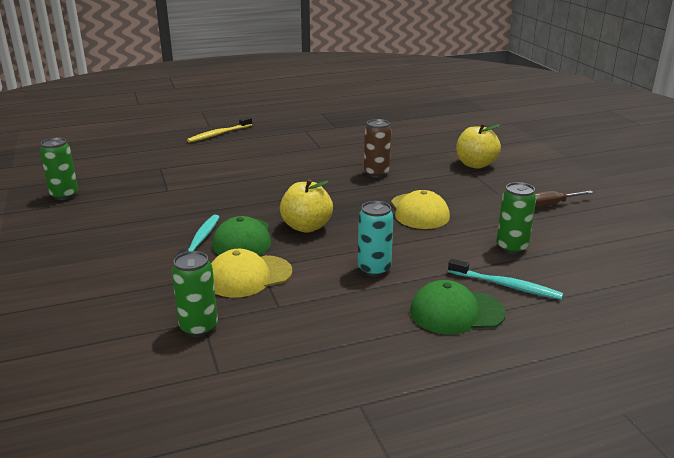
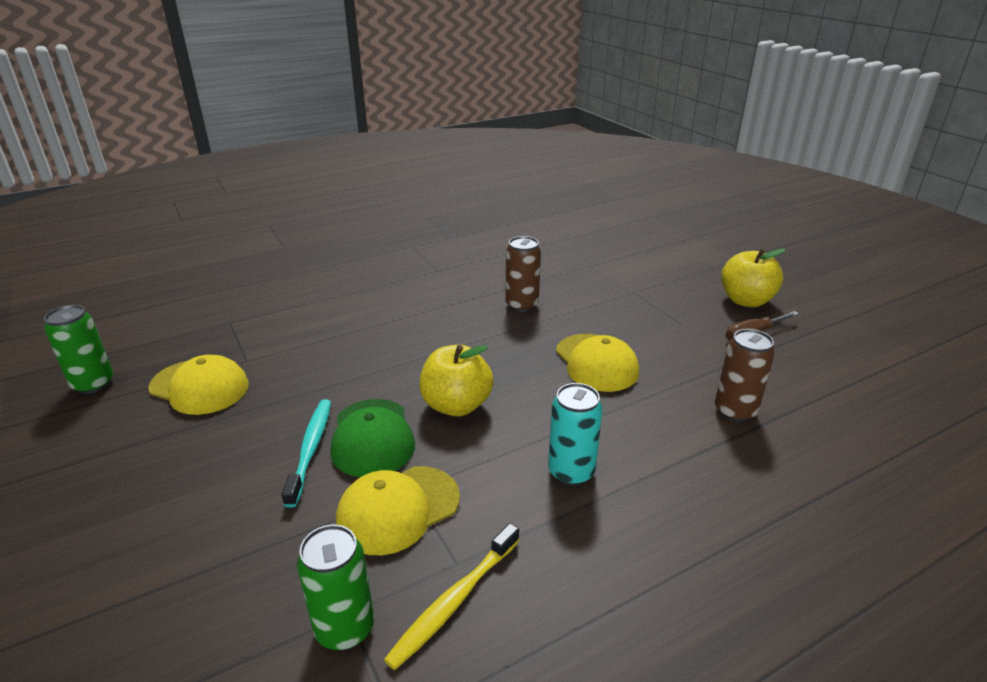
camera: 10 degrees left, 5 degrees up
yellow toothbrush [187,117,252,142] -> yellow toothbrush moved to [384,523,519,670]
green cap [410,280,506,334] -> none
turquoise toothbrush [448,259,563,300] -> none
yellow apple [456,123,501,169] -> yellow apple moved to [721,248,786,307]
green can [497,182,536,254] -> brown can [715,329,775,422]
none -> yellow cap [148,355,249,415]

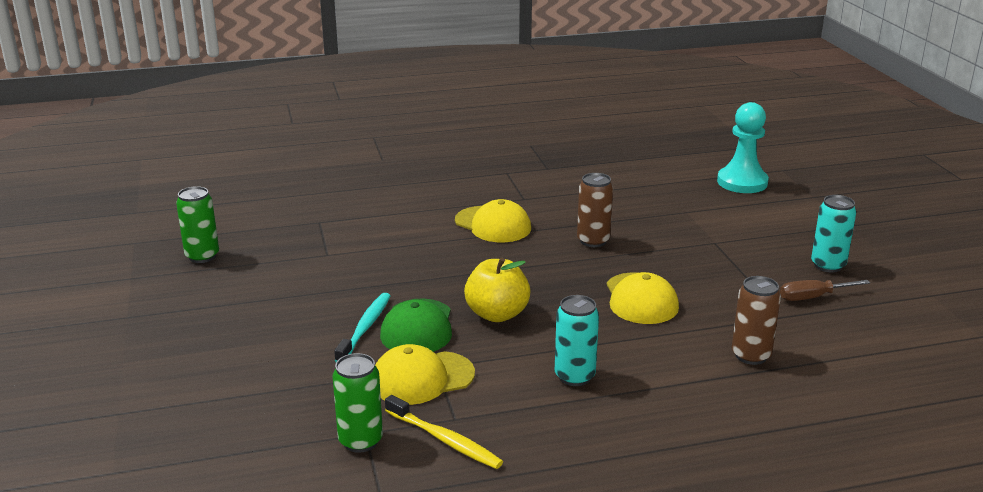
camera: 15 degrees right, 5 degrees down
yellow cap [148,355,249,415] -> yellow cap moved to [455,199,531,243]
yellow toothbrush [384,523,519,670] -> yellow toothbrush turned 105 degrees counterclockwise [385,395,503,469]
yellow apple [721,248,786,307] -> turquoise can [811,195,856,273]
none -> turquoise pawn [717,102,769,193]

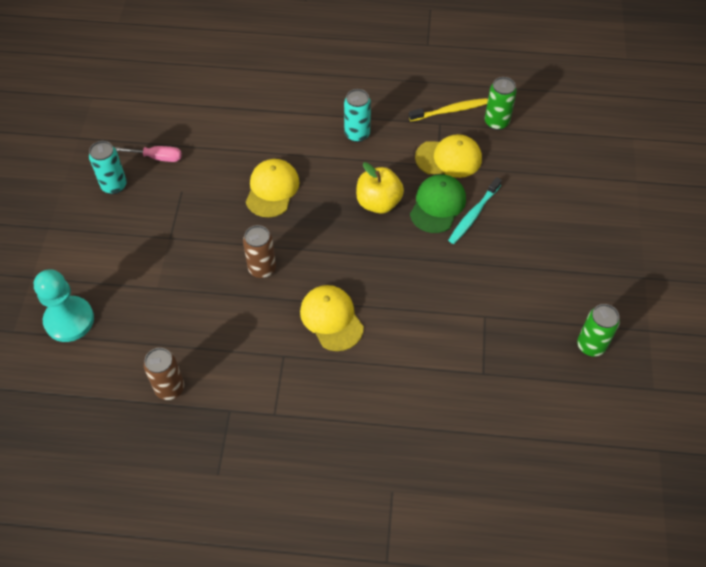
camera: 160 degrees left, 30 degrees up
yellow toothbrush [385,395,503,469] -> yellow toothbrush turned 105 degrees clockwise [409,98,488,121]
brown can [732,276,781,365] -> brown can moved to [144,348,184,400]
brown screwdriver [780,280,870,301] -> pink screwdriver [114,146,182,162]

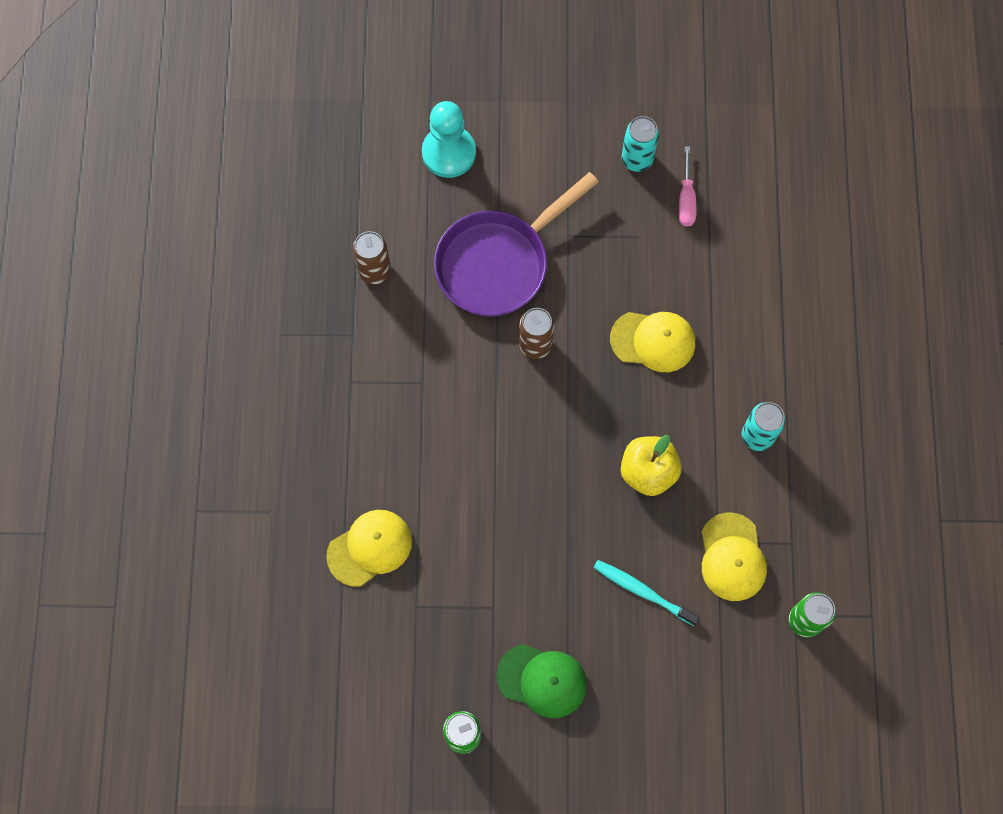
camera: 85 degrees right, 15 degrees up
yellow cap [300,285,364,351] -> yellow cap moved to [326,510,412,587]
yellow toothbrush [409,98,488,121] -> none
green cap [410,174,466,233] -> green cap moved to [497,644,587,718]
none -> purple pan [434,172,599,317]

